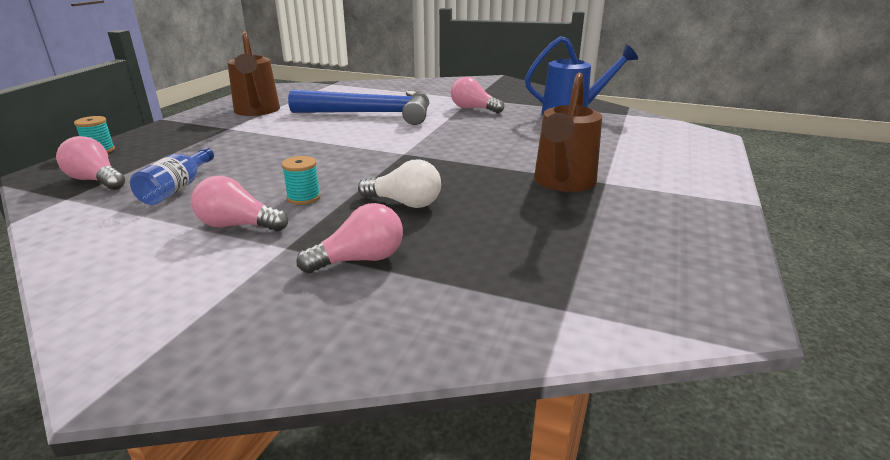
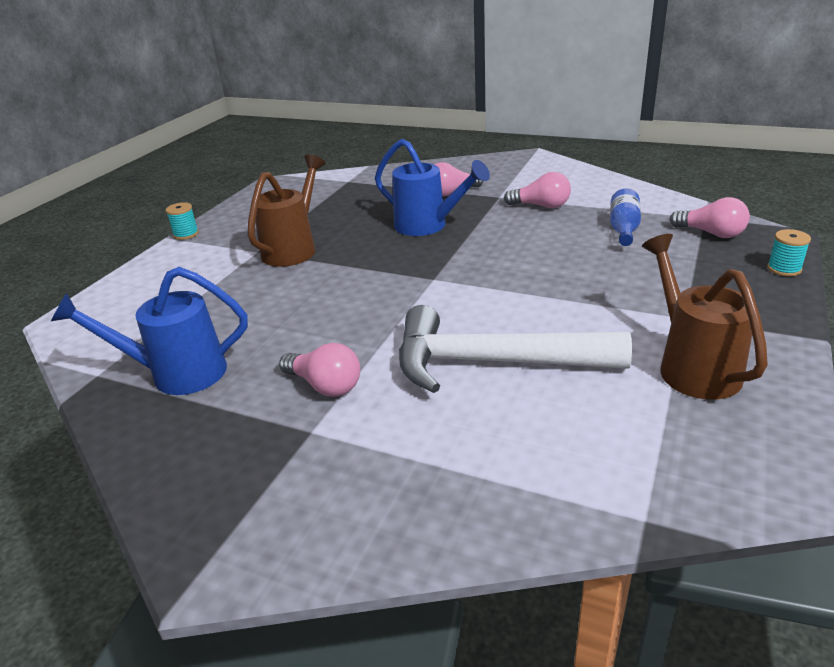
camera: 175 degrees left, 5 degrees up
turquoise spool [282,156,321,205] -> turquoise spool moved to [166,202,199,240]
blue hammer [288,89,430,125] -> white hammer [399,305,632,393]
white light bulb [358,159,441,208] -> blue watering can [375,139,490,236]

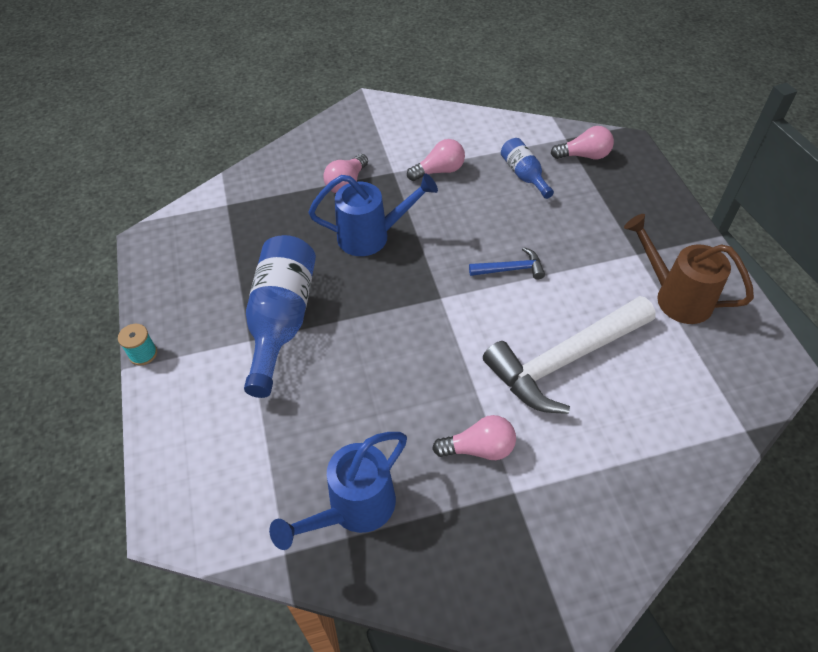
camera: 40 degrees left, 20 degrees up
brown watering can [248,154,325,267] -> blue bottle [244,235,316,398]
turquoise spool [767,229,811,276] -> none
none -> blue hammer [469,247,545,280]

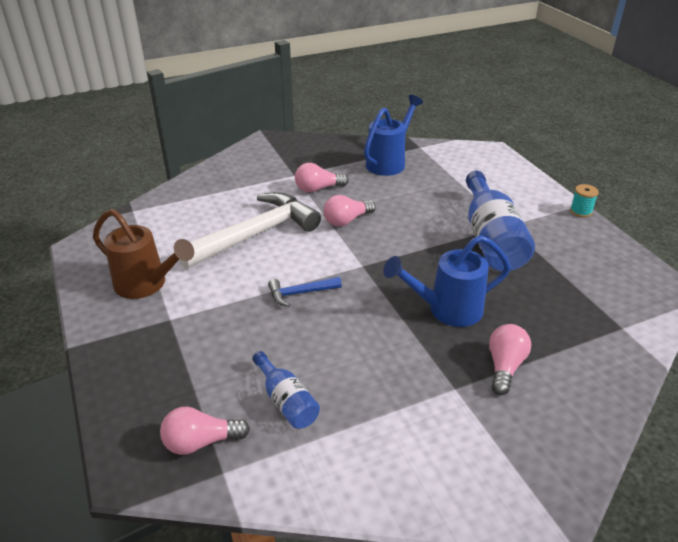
camera: 170 degrees right, 15 degrees down
pink light bulb [407,139,465,181] -> pink light bulb moved to [323,195,376,227]

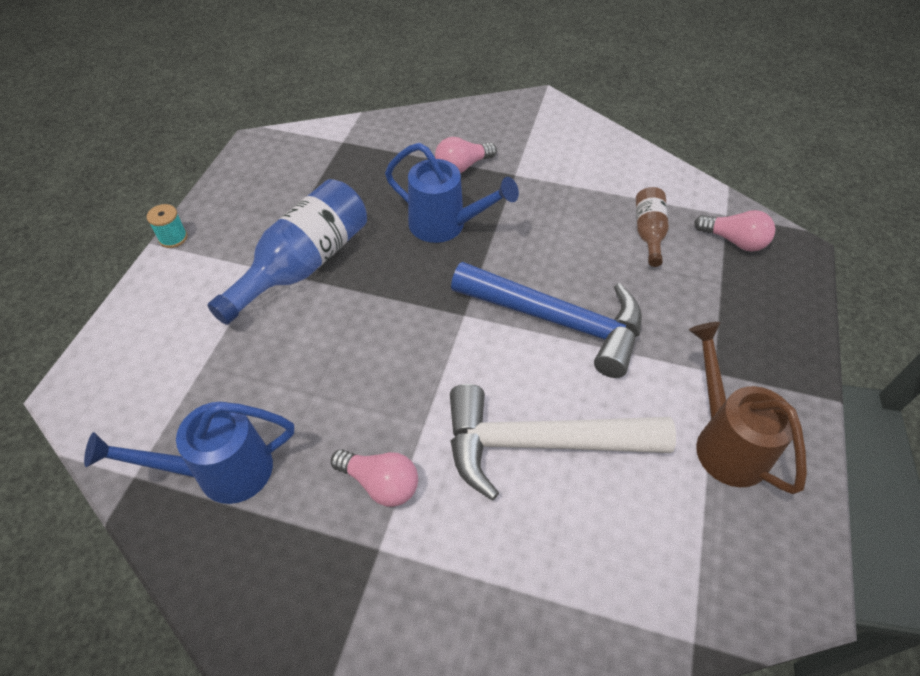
camera: 140 degrees left, 15 degrees up
blue bottle [252,351,320,429] -> brown bottle [636,187,669,267]
blue hammer [268,277,342,307] -> blue hammer [451,262,642,378], size x2.22
pink light bulb [323,195,376,227] -> none

